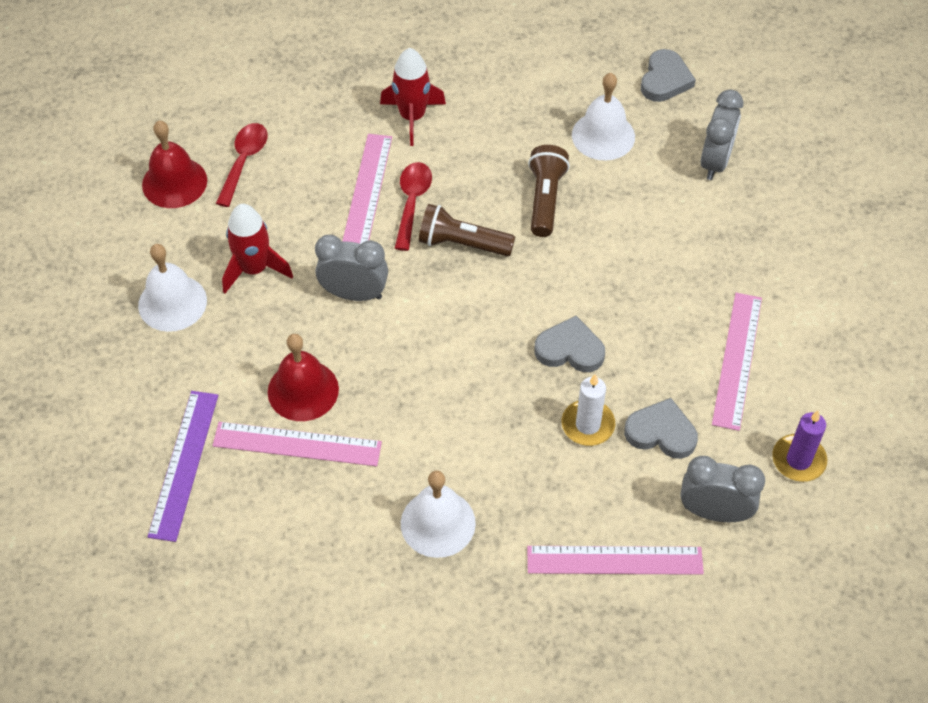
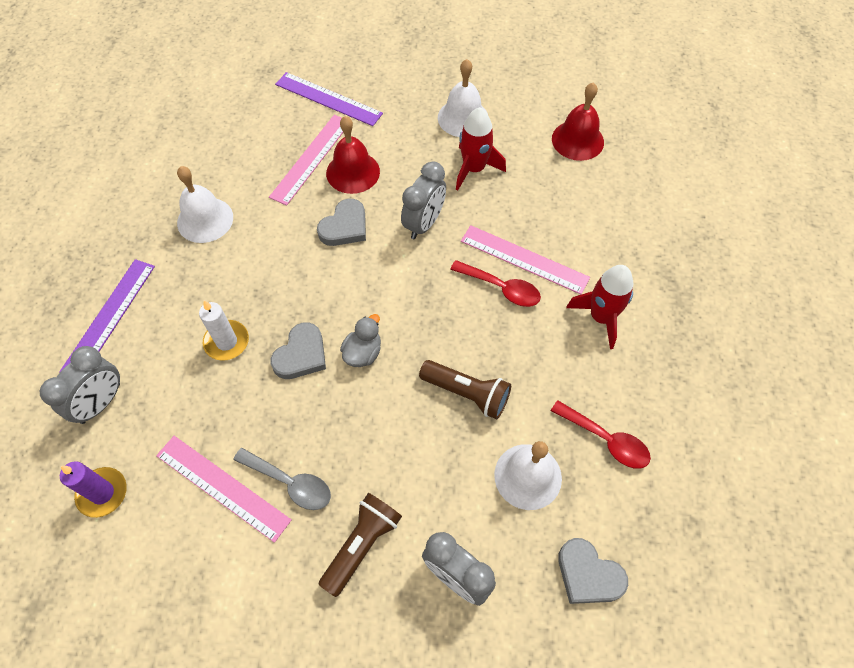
camera: 110 degrees right, 5 degrees up
red spoon [216,123,267,207] -> red spoon moved to [551,400,651,469]
brown flashlight [418,204,515,256] -> brown flashlight moved to [318,493,402,597]
pink ruler [527,546,704,575] -> purple ruler [59,259,155,372]
grey heart [624,398,698,459] -> grey heart moved to [317,199,366,246]
none -> grey spoon [233,448,331,510]
none -> grey duck [340,314,381,367]

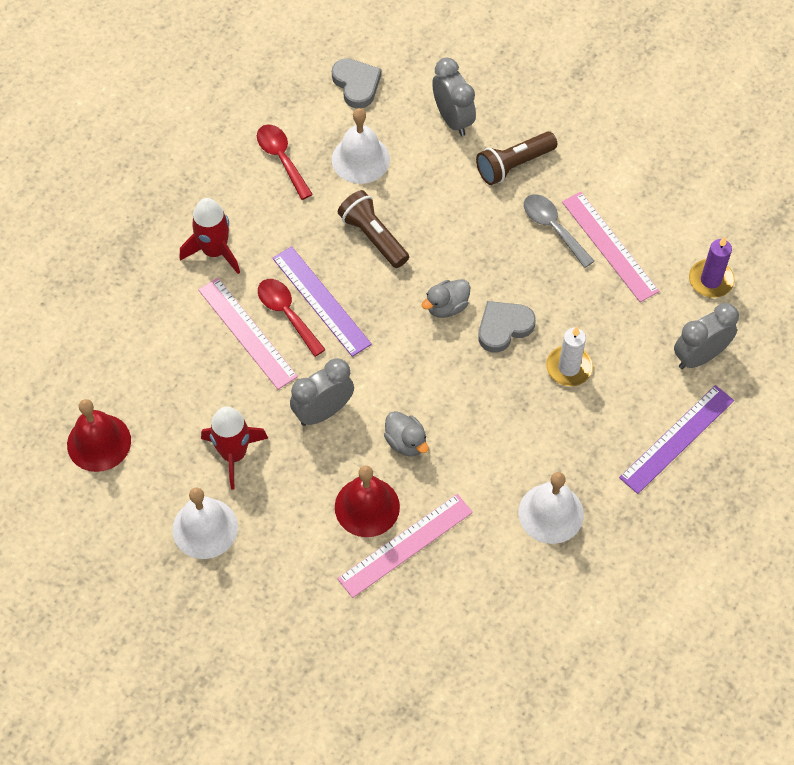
camera: 155 degrees left, 0 degrees up
purple ruler [275,72,383,126] -> purple ruler moved to [272,246,372,357]
grey heart [317,199,366,246] -> grey duck [384,411,428,457]

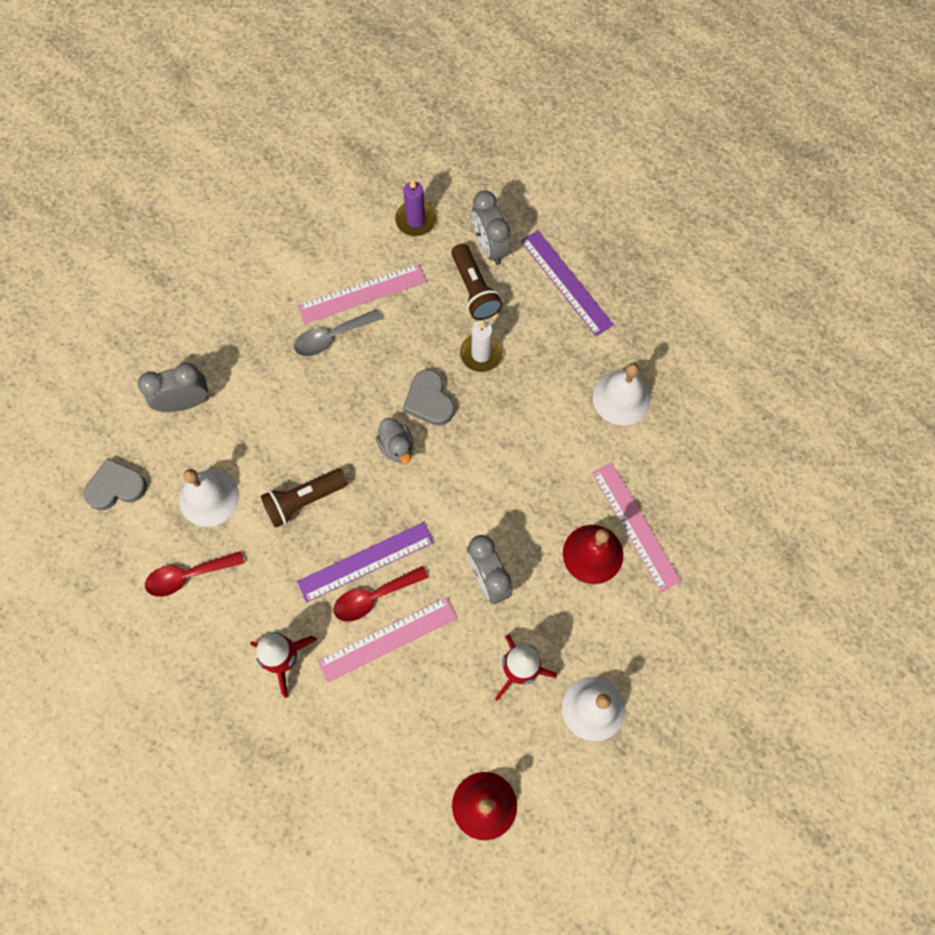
camera: 80 degrees left, 10 degrees up
grey duck [384,411,428,457] -> none
brown flashlight [476,132,557,185] -> brown flashlight moved to [451,244,503,320]

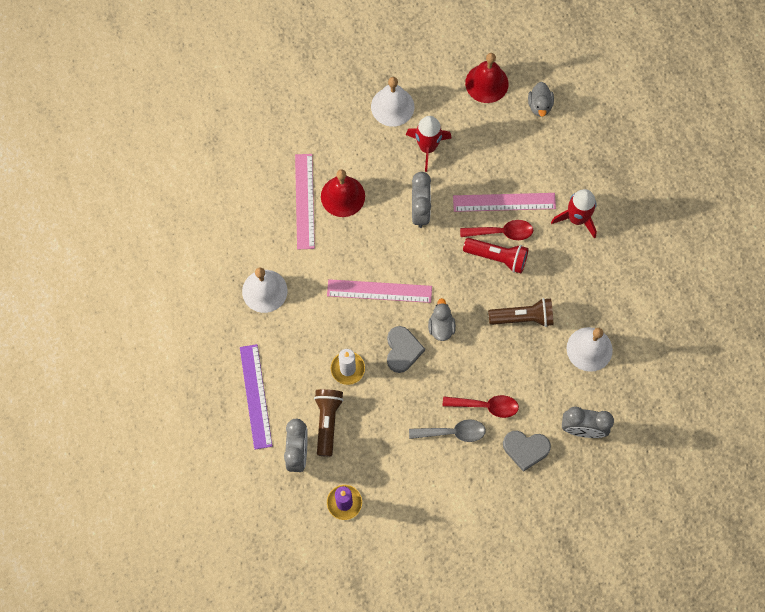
camera: 155 degrees left, 0 degrees up
grey heart [84,458,147,510] -> grey heart moved to [503,431,551,472]
red spoon [145,551,244,597] -> red spoon moved to [443,395,519,418]
purple ruler [297,522,434,603] -> red flashlight [463,238,528,273]
pink ruler [298,263,426,324] -> pink ruler moved to [327,279,432,303]
none -> grey duck [528,82,554,117]

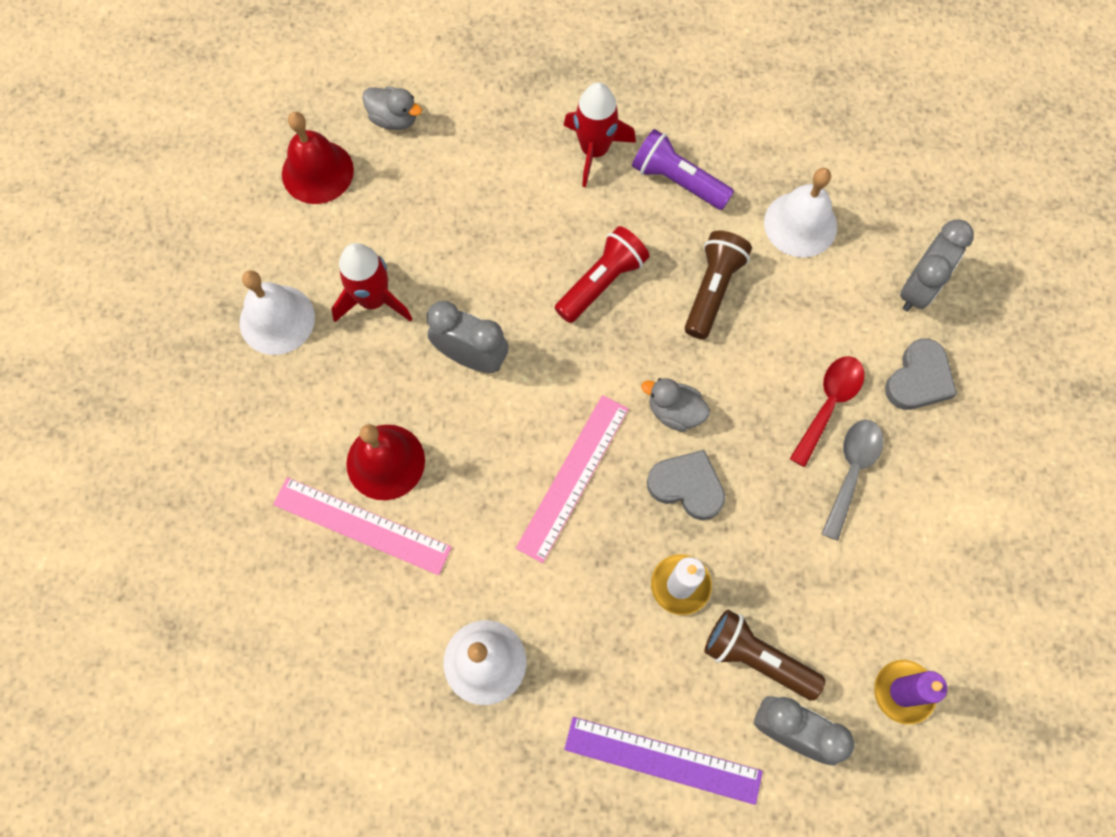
camera: 65 degrees left, 0 degrees up
pink ruler [453,193,556,212] -> none
red spoon [460,220,533,240] -> none
none -> purple flashlight [632,129,734,210]

